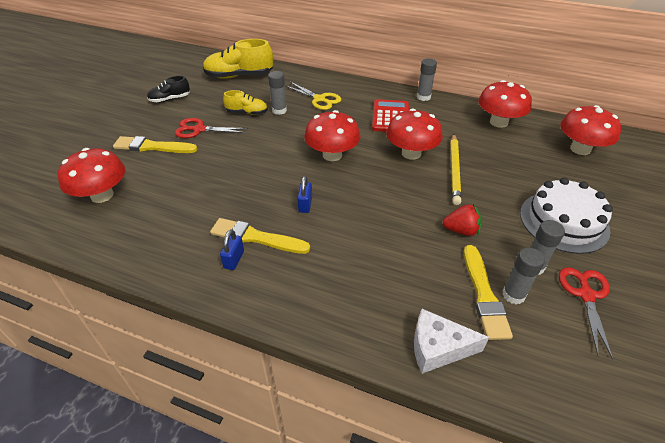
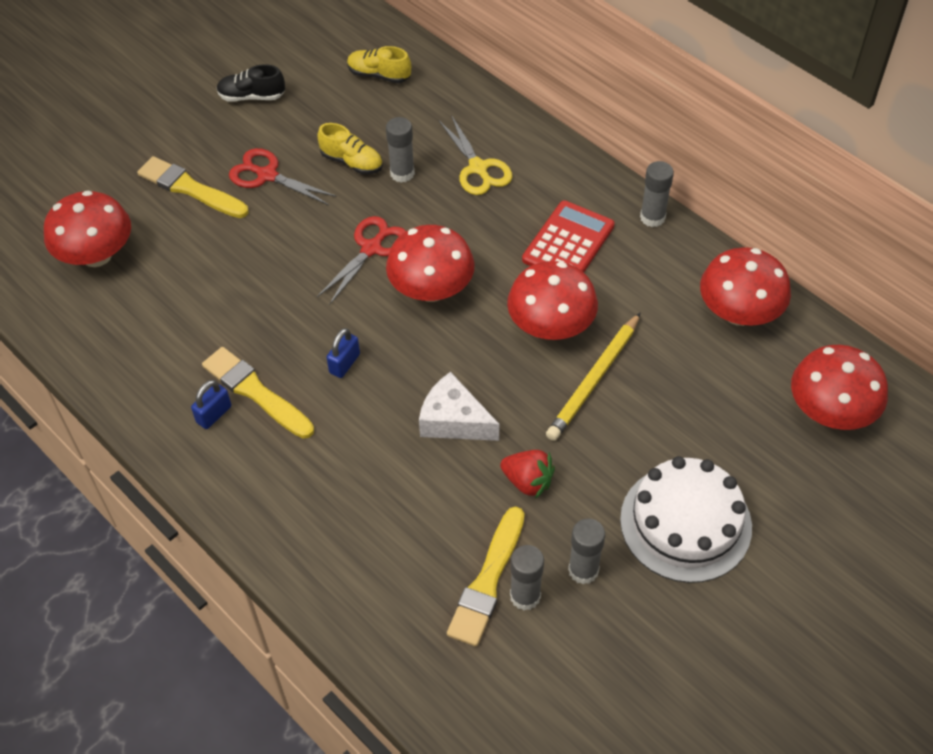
camera: 25 degrees right, 10 degrees up
yellow shoe [203,39,273,79] -> yellow shoe [347,46,411,83], size x0.56
white cheese [414,309,489,374] -> white cheese moved to [419,372,499,441]
red scissors [559,267,613,360] -> red scissors moved to [317,216,406,305]

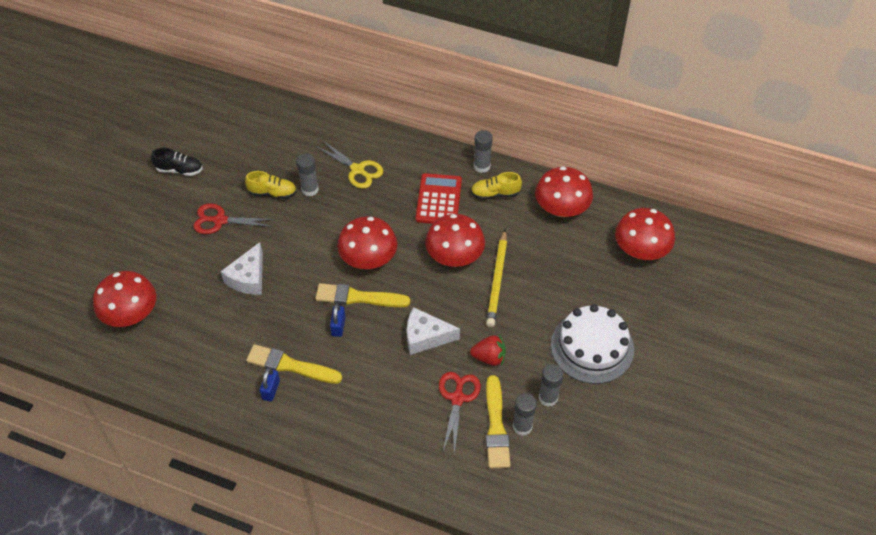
camera: 25 degrees left, 0 degrees up
yellow brush [137,156,249,218] -> yellow brush moved to [315,283,410,307]
black shoe [216,64,285,102] -> black shoe turned 150 degrees counterclockwise [151,148,203,176]
red scissors [317,216,406,305] -> red scissors moved to [439,372,481,454]
yellow shoe [347,46,411,83] -> yellow shoe moved to [471,172,522,200]
none -> white cheese [221,242,263,295]

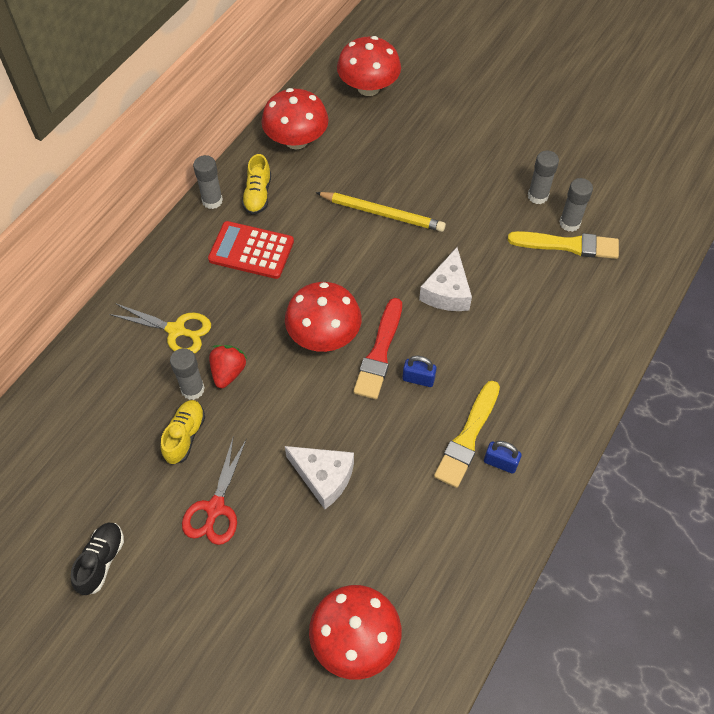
camera: 80 degrees left, 5 degrees up
yellow brush [315,283,410,307] -> red brush [353,298,402,399]
yellow scissors [316,140,383,189] -> yellow scissors turned 60 degrees clockwise [109,303,211,354]
red mushroom [425,214,485,267] -> none
red scissors [439,372,481,454] -> none
red strawberry [470,335,506,366] -> red strawberry moved to [209,345,248,388]
white cake [551,304,634,384] -> none

